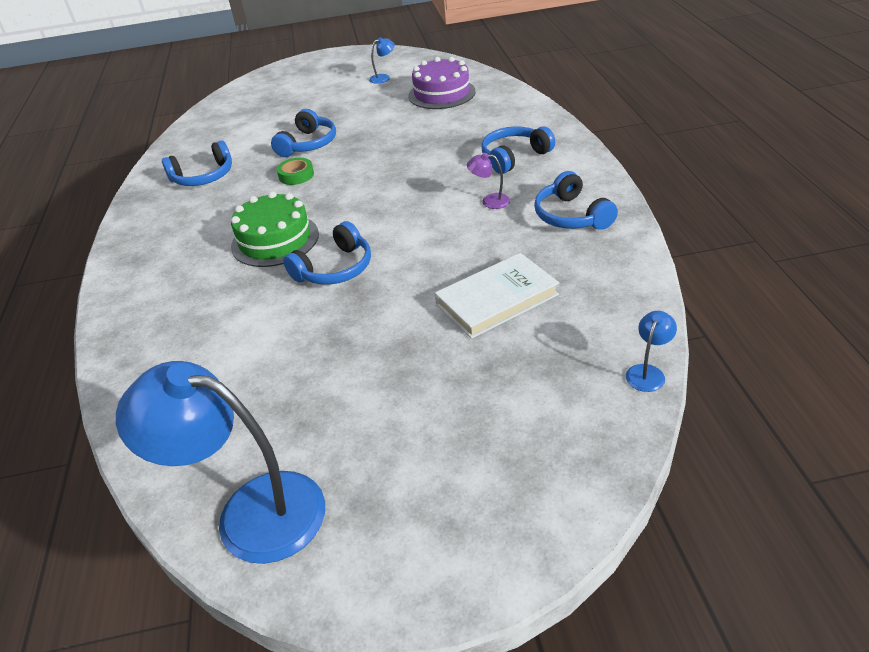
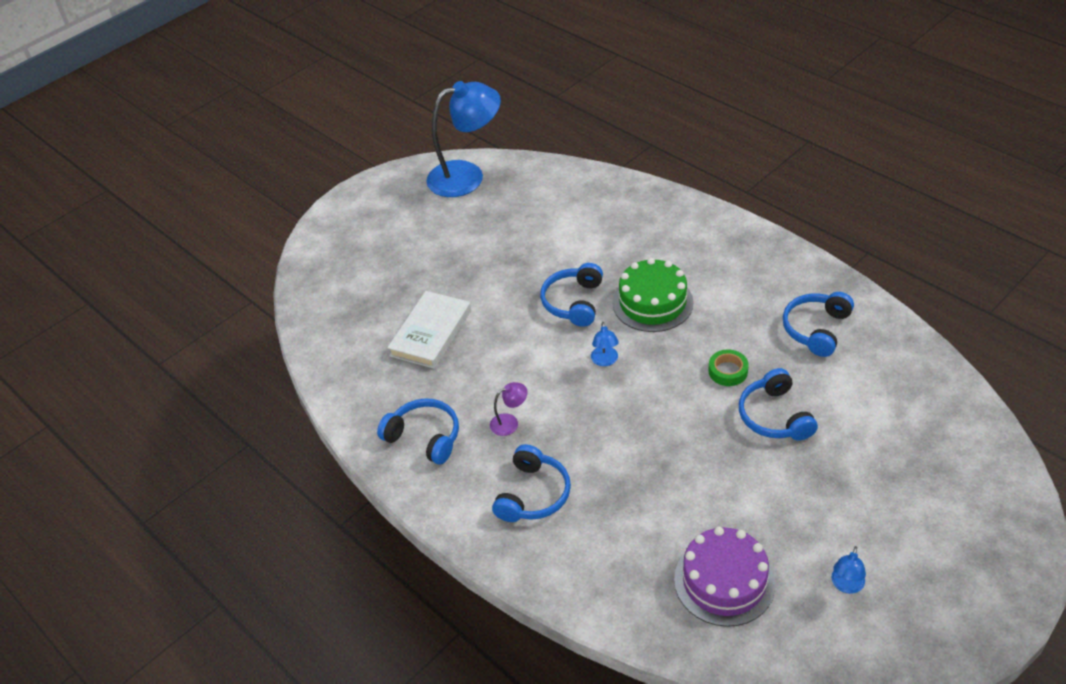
camera: 145 degrees right, 5 degrees up
blue lamp [626,311,677,392] -> blue lamp moved to [591,322,619,366]

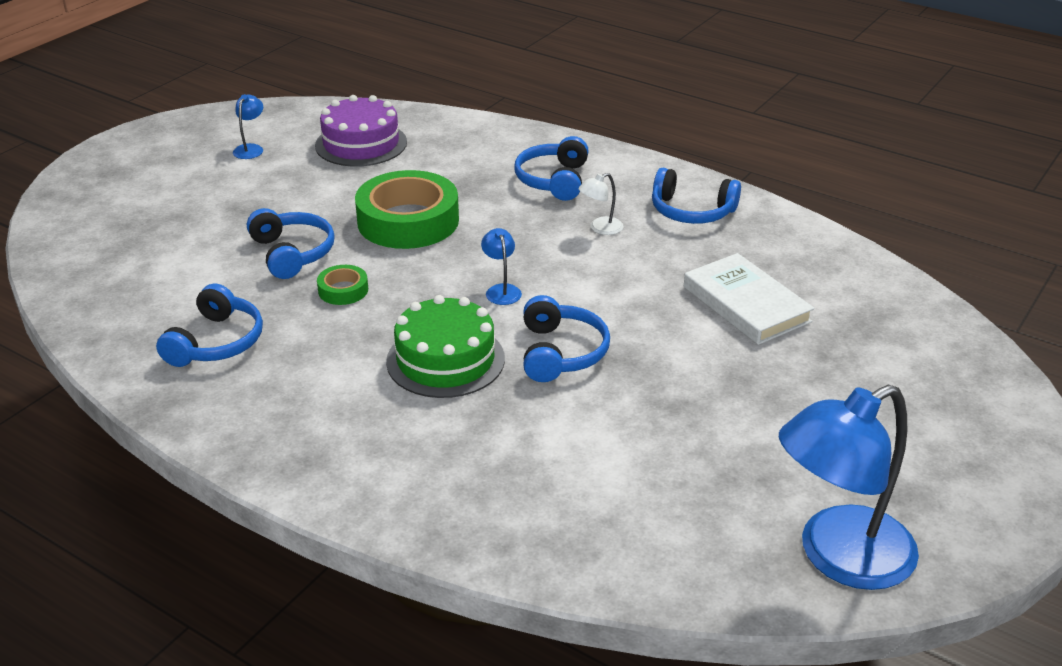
camera: 165 degrees right, 10 degrees down
white book [387,291,471,369] -> white book turned 45 degrees counterclockwise [684,253,815,345]
purple lamp [490,382,527,436] -> white lamp [578,173,623,235]
none -> green tape [355,170,459,249]

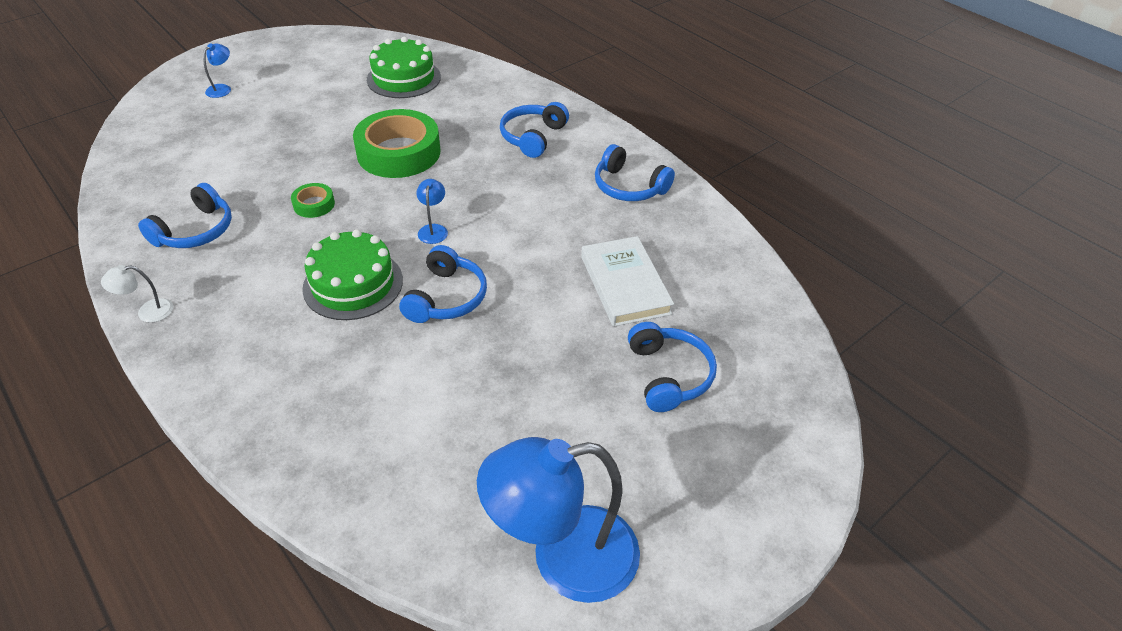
camera: 15 degrees right, 10 degrees up
blue lamp [233,94,263,159] -> blue lamp moved to [203,43,231,98]
blue headphones [247,208,335,279] -> blue headphones moved to [628,322,717,412]
purple cake [315,95,407,166] -> green cake [367,37,441,98]
white lamp [578,173,623,235] -> white lamp moved to [101,265,173,323]

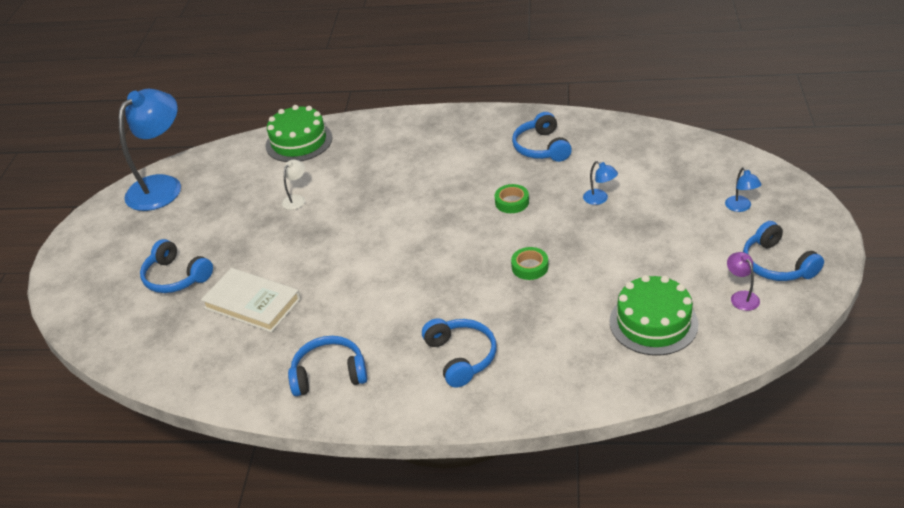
camera: 140 degrees right, 5 degrees down
white lamp [101,265,173,323] -> white lamp moved to [282,160,305,210]
green cake [302,229,403,320] -> green cake moved to [266,105,332,162]
green tape [353,109,440,178] -> green tape [511,247,548,280], size x0.45
blue headphones [399,245,487,323] -> blue headphones moved to [743,221,824,281]
blue lamp [416,179,448,244] -> blue lamp moved to [583,161,618,205]
none -> purple lamp [727,252,760,311]

